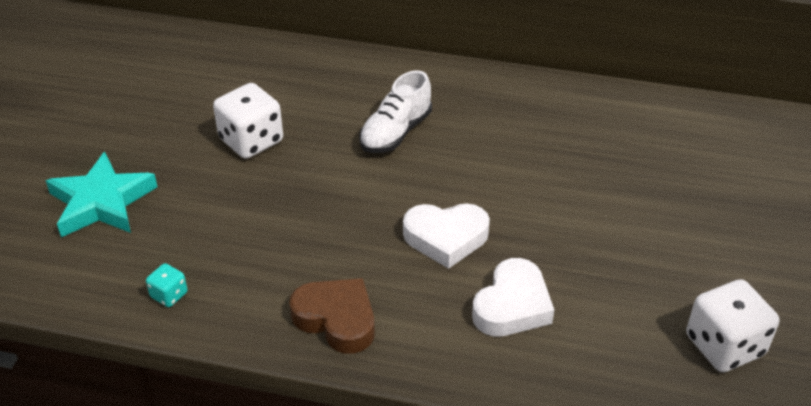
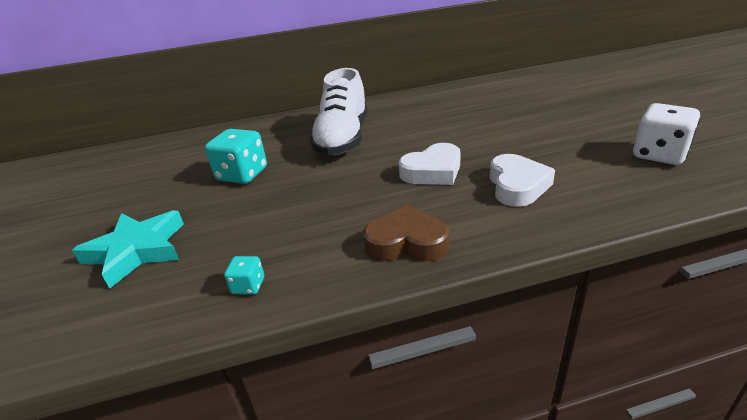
camera: 25 degrees left, 10 degrees down
white dice [213,83,283,159] -> turquoise dice [205,129,267,184]
white shoe [359,70,432,153] -> white shoe [309,68,367,155], size x1.56

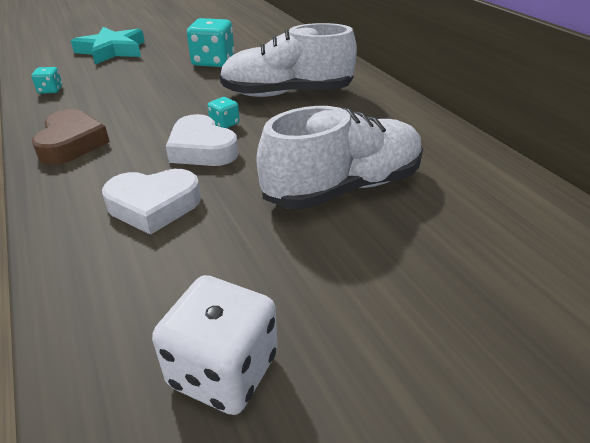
camera: 75 degrees right, 5 degrees up
none -> turquoise dice [208,97,240,128]
none -> white shoe [257,106,423,210]

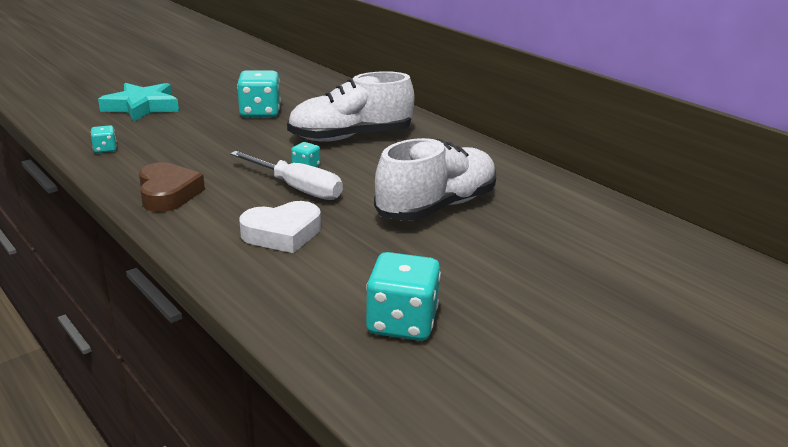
camera: 15 degrees left, 10 degrees down
white dice [152,275,277,415] -> turquoise dice [366,252,441,341]
white heart [166,114,238,166] -> white screwdriver [230,151,343,200]

